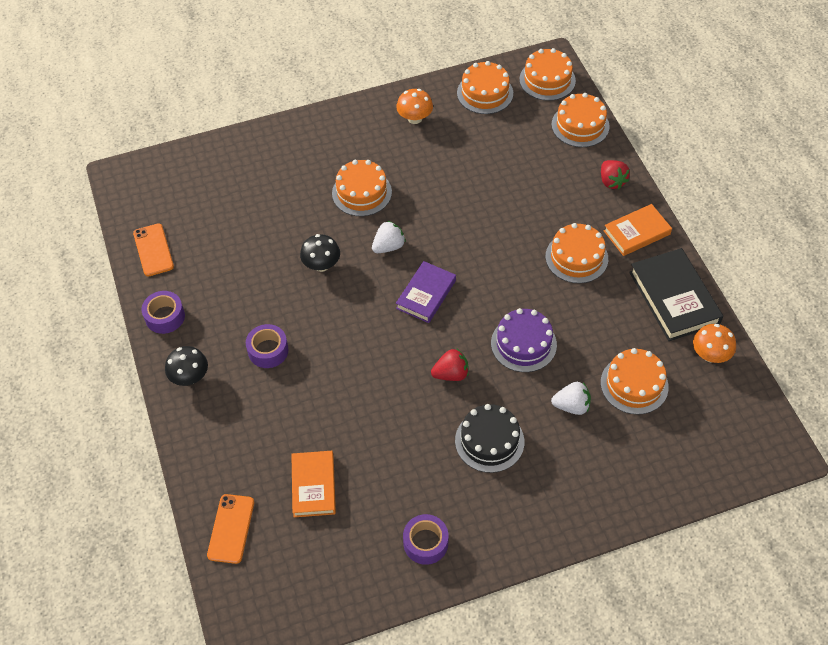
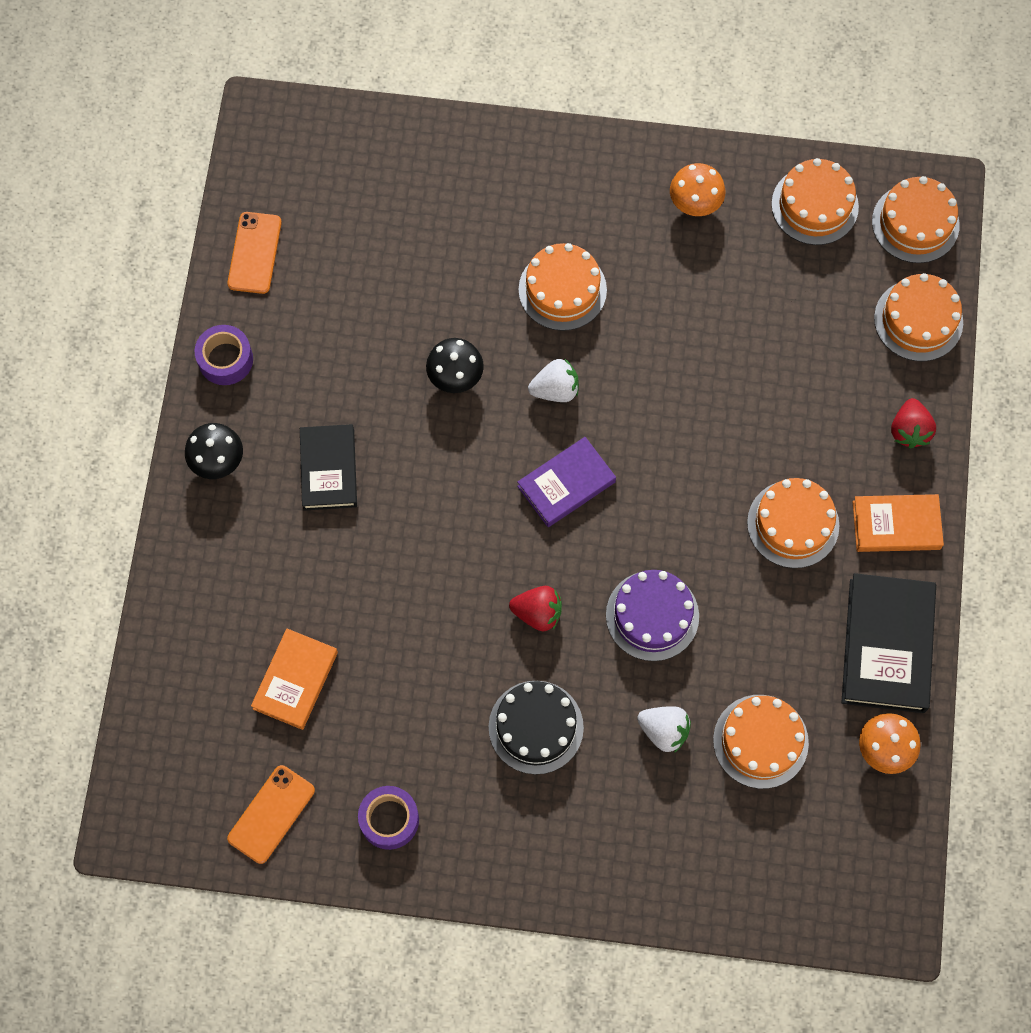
camera: 25 degrees right, 15 degrees up
orange phone [207,494,254,564] -> orange phone moved to [227,765,315,864]
purple tape [246,324,289,368] -> black book [300,424,357,511]

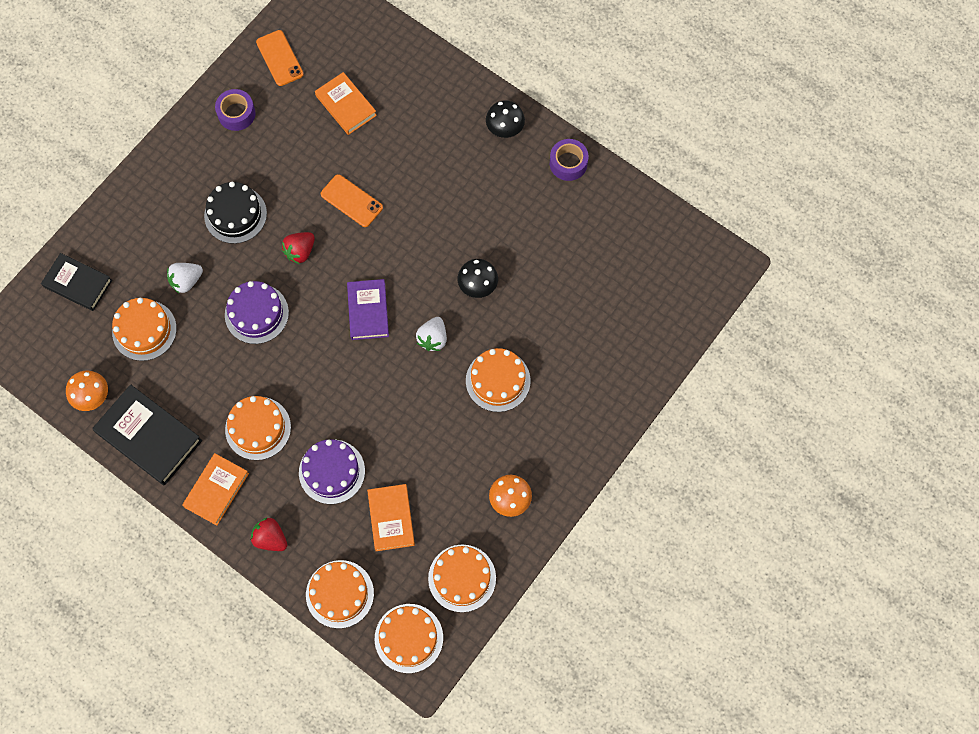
camera: 120 degrees right, 0 degrees up
orange phone [227,212,282,294] -> orange phone moved to [321,174,383,227]
black book [300,424,357,511] -> black book moved to [41,253,112,311]
none -> purple cake [299,439,365,504]
none -> orange book [367,484,415,551]

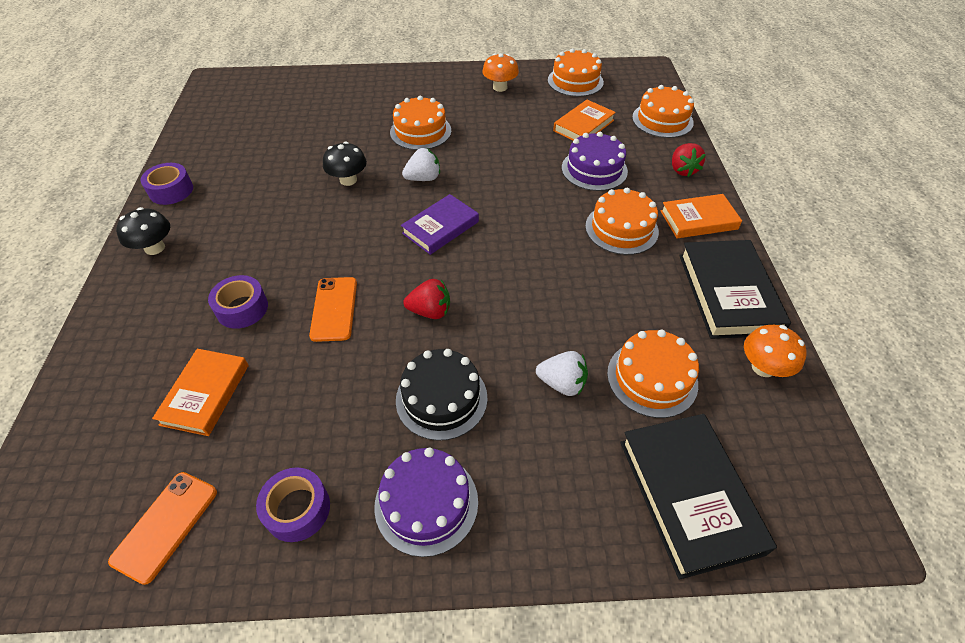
camera: 130 degrees left, 20 degrees down
black book [41,253,112,311] -> black book [620,414,777,579], size x1.51
purple cake [225,281,289,344] -> purple cake moved to [374,448,478,557]
orange cake [375,604,443,673] -> none
none -> purple tape [208,275,268,329]

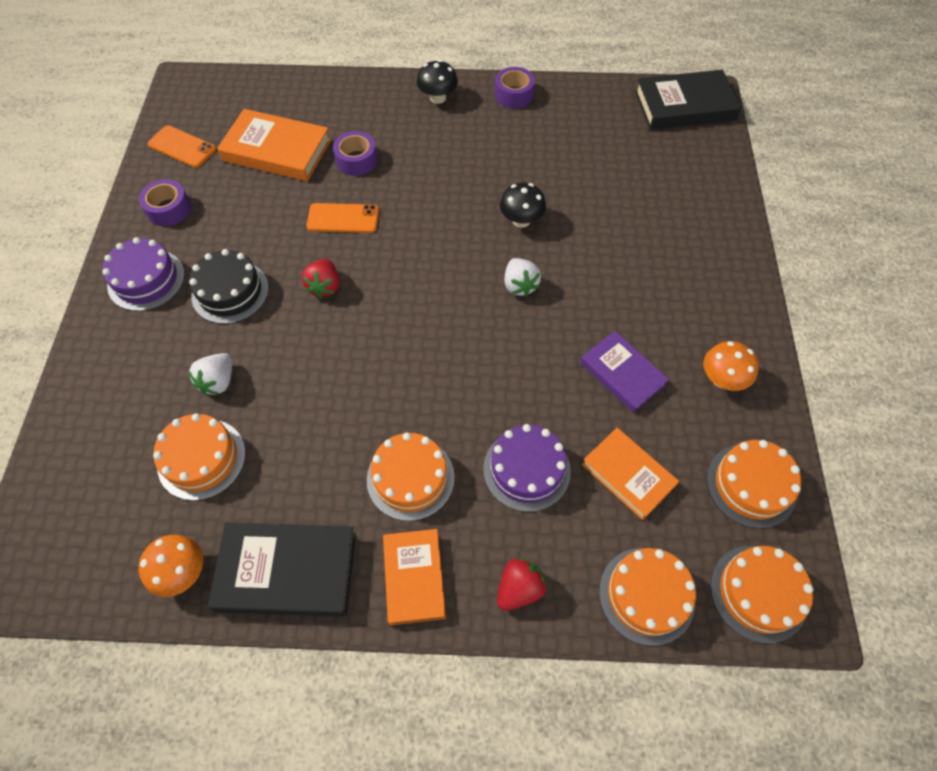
camera: 95 degrees right, 10 degrees up
orange book [152,349,249,436] -> orange book [217,109,331,181], size x1.51
orange cake [390,95,451,150] -> orange cake moved to [710,546,813,643]
purple book [401,194,479,255] -> purple book moved to [580,331,669,413]
black book [620,414,777,579] -> black book moved to [635,70,741,130]
red strawberry [672,143,706,177] -> red strawberry turned 135 degrees clockwise [497,558,547,611]

